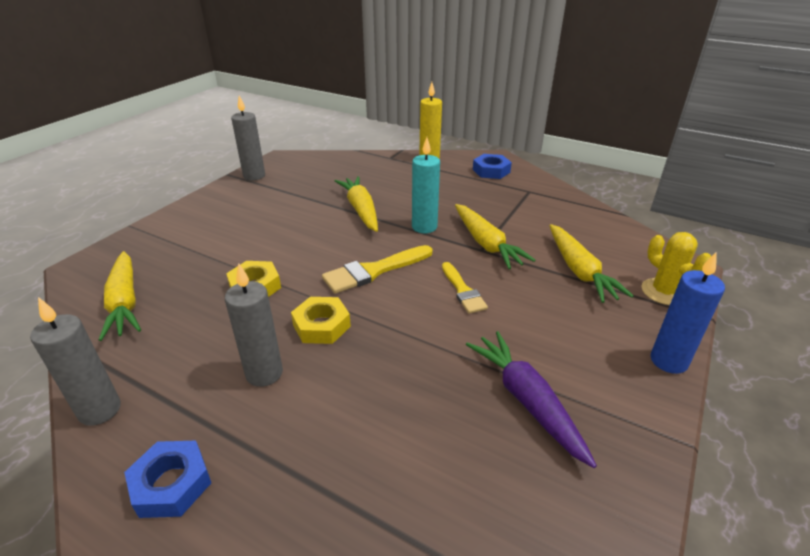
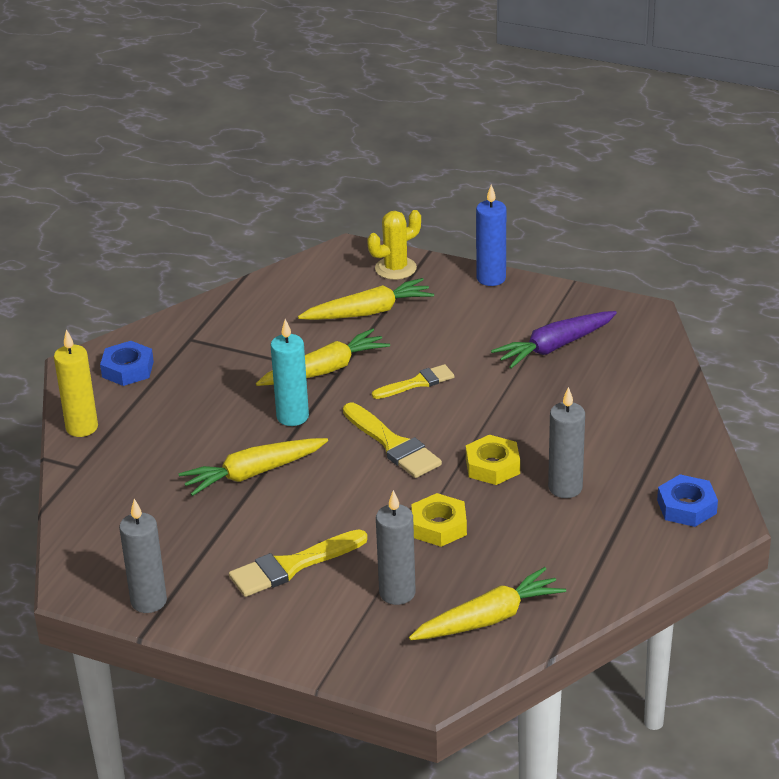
camera: 95 degrees left, 0 degrees up
grey candle [30,297,121,426] -> grey candle moved to [376,490,416,605]
none -> yellow brush [229,529,368,597]

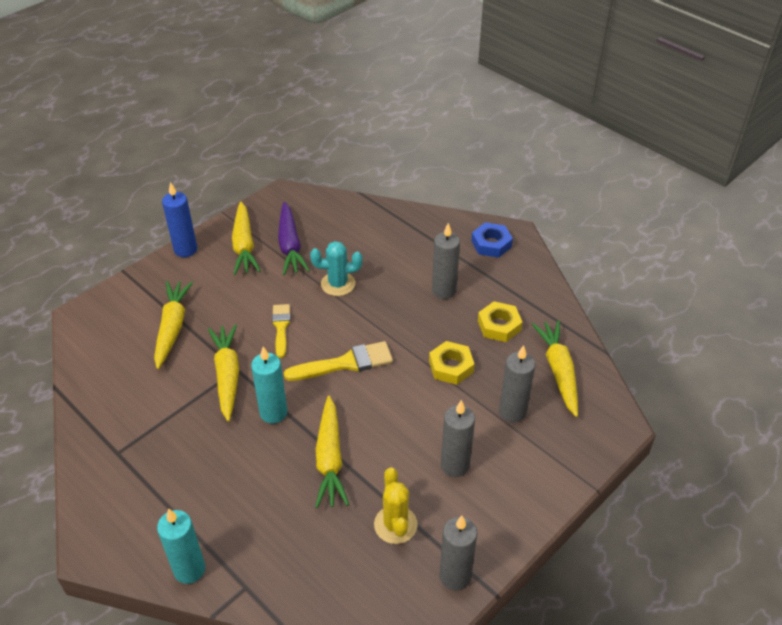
camera: 70 degrees left, 10 degrees up
yellow candle [54,329,98,437] -> turquoise candle [157,508,205,584]
blue nut [100,341,154,386] -> none
yellow brush [229,529,368,597] -> grey candle [441,400,475,477]
yellow cactus [367,210,421,280] -> yellow cactus moved to [374,467,418,544]
yellow nut [466,435,520,485] -> yellow nut moved to [478,301,523,342]
none -> yellow carrot [232,202,261,275]
none -> turquoise cactus [310,241,363,296]

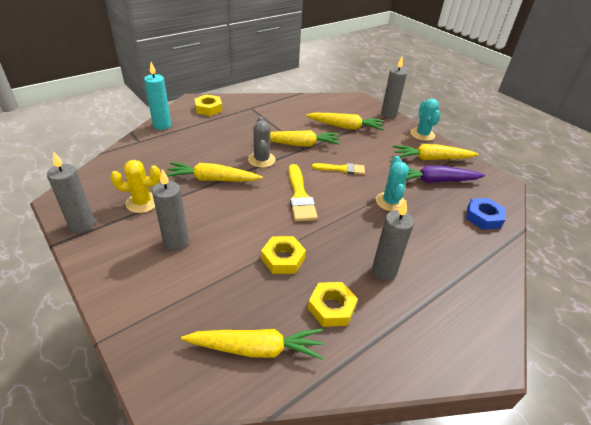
camera: 95 degrees right, 5 degrees down
blue candle [162,182,197,257] -> turquoise cactus [411,99,440,141]
turquoise candle [251,347,287,424] -> grey cactus [248,117,276,168]
blue nut [471,222,513,258] -> blue nut moved to [466,198,505,230]
grey candle [499,345,535,423] -> grey candle moved to [381,57,407,118]
none -> yellow nut [195,94,222,116]

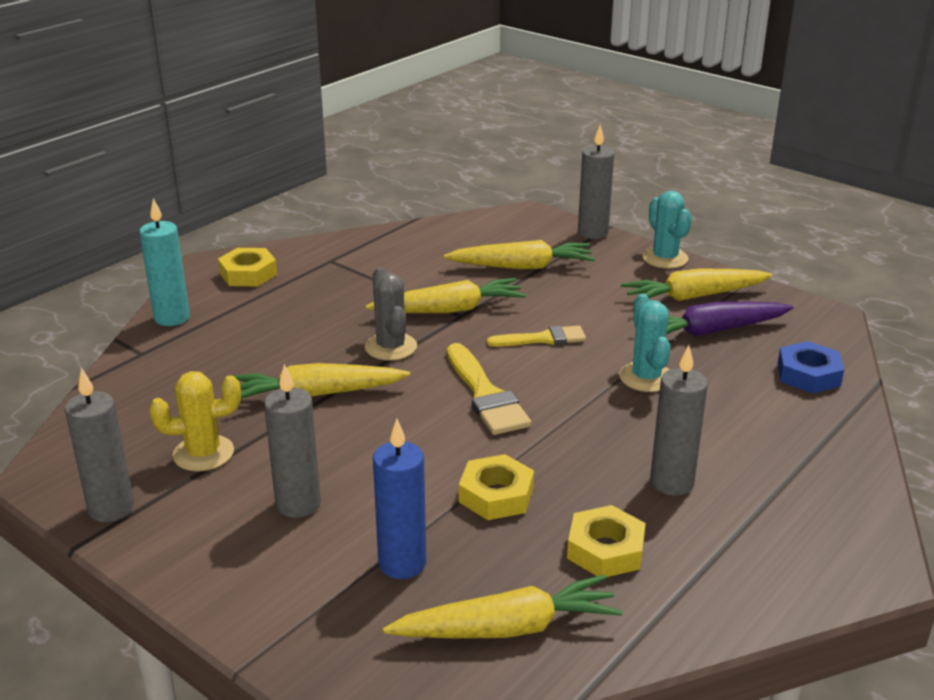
camera: 10 degrees left, 10 degrees down
none -> blue candle [373,419,426,579]

